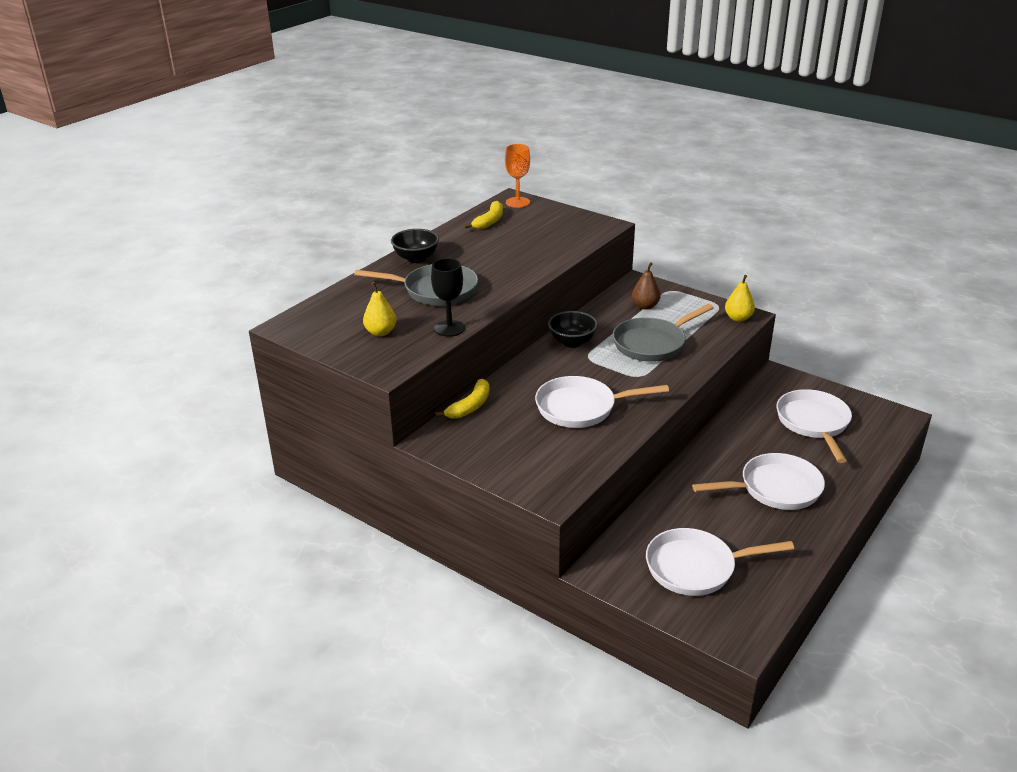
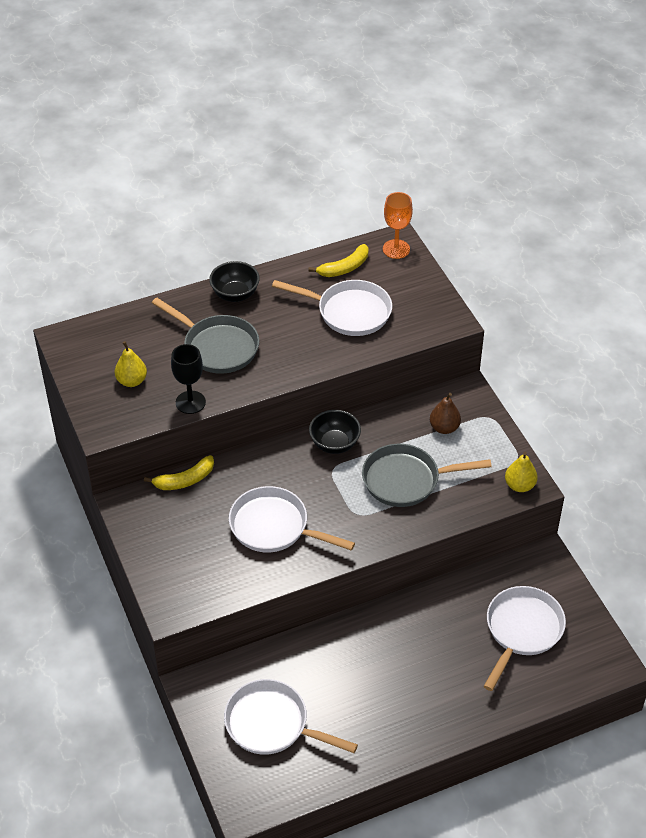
camera: 30 degrees right, 15 degrees up
white pan [692,453,825,510] -> white pan moved to [272,280,392,336]

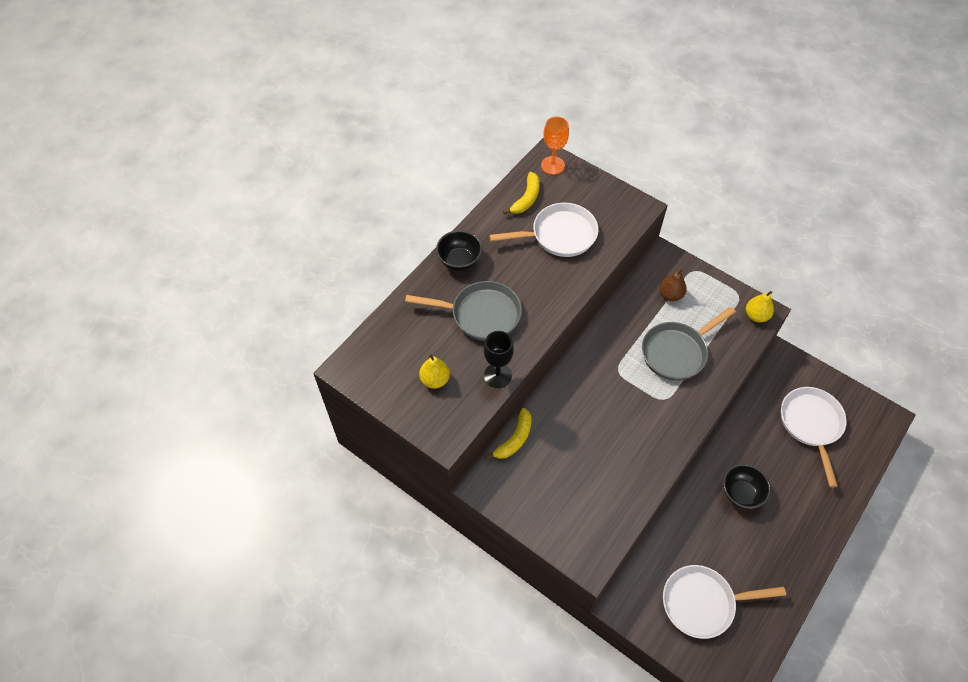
camera: 30 degrees left, 10 degrees up
white pan [229,486,355,552] -> none
black bowl [309,410,361,454] -> black bowl moved to [723,464,771,509]

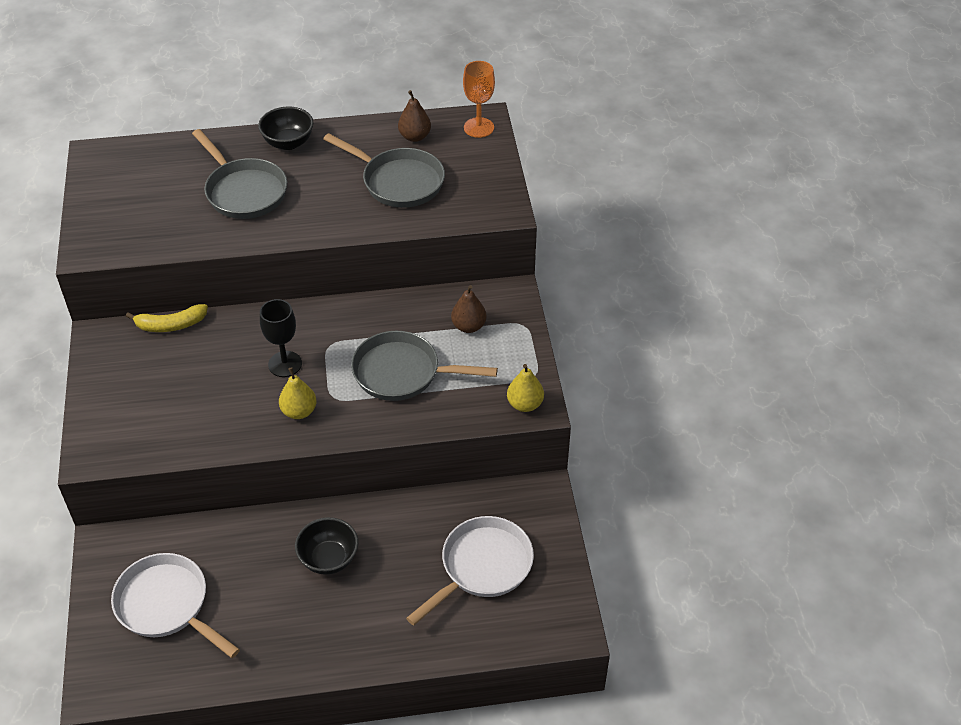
camera: 45 degrees right, 10 degrees down
yellow pear [419,353,450,389] -> yellow pear moved to [279,367,317,419]
black goblet [484,331,514,388] -> black goblet moved to [260,299,302,377]
white pan [489,203,598,257] -> grey pan [323,133,445,208]
yellow banana [503,172,540,215] -> brown pear [398,90,431,142]

